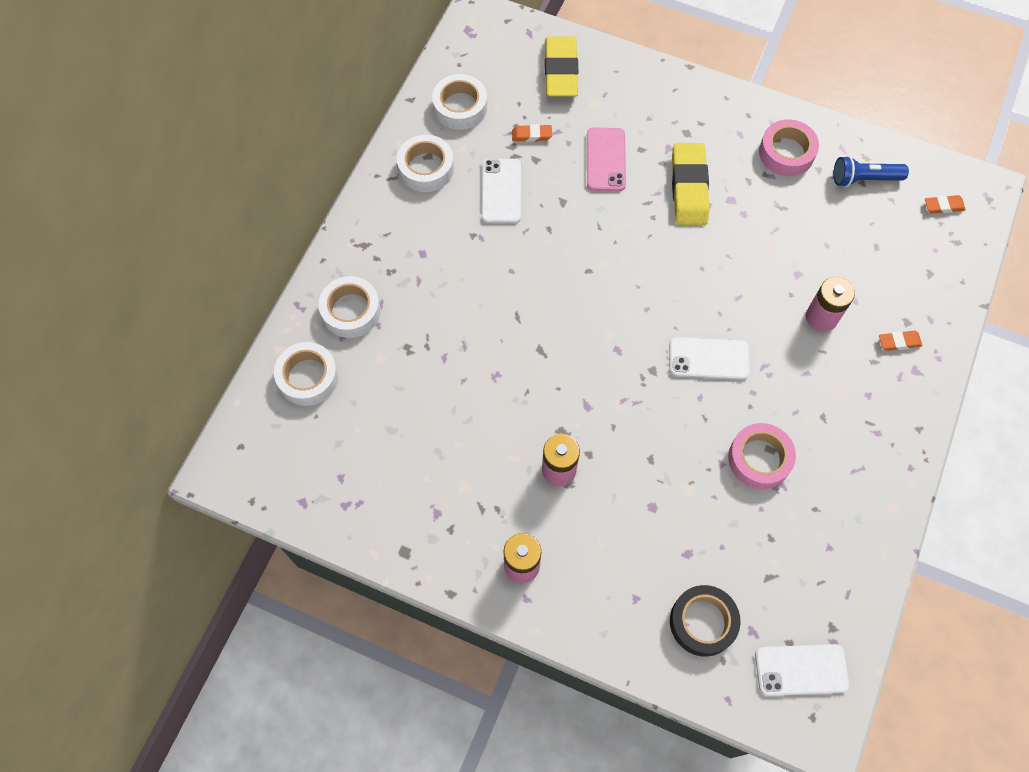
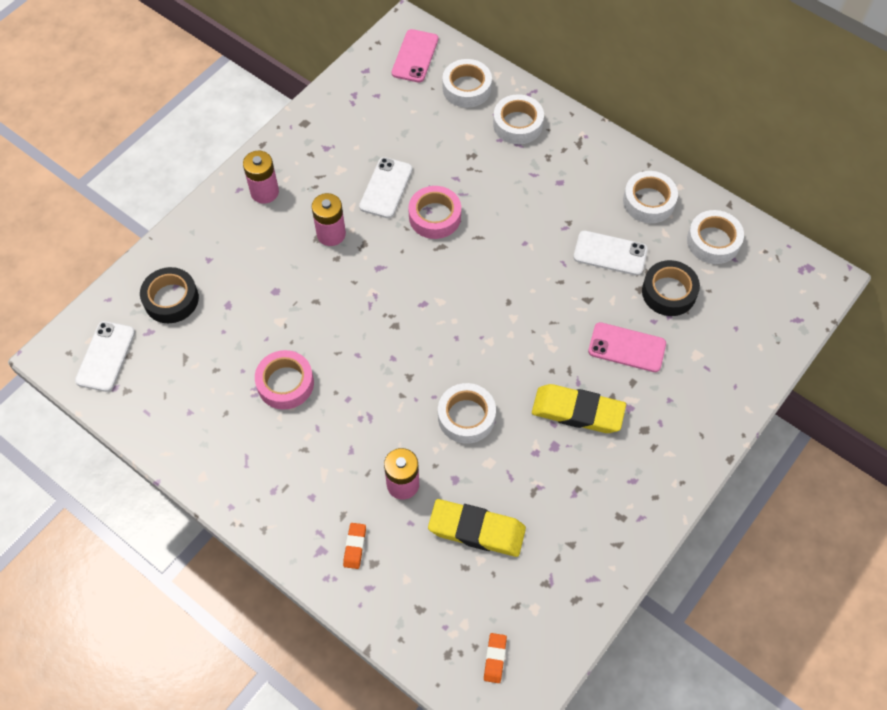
camera: 105 degrees right, 5 degrees down
orange eraser [512,124,552,142] -> black tape [642,260,700,316]
yellow eraser [545,36,578,97] -> yellow eraser moved to [428,499,526,557]
white phone [669,337,750,380] -> white phone moved to [359,157,413,218]
pink tape [759,119,819,176] -> pink tape moved to [408,186,461,239]
blue flashlight [833,156,909,187] -> none
none -> pink phone [392,29,438,83]
none -> white tape [438,383,496,444]

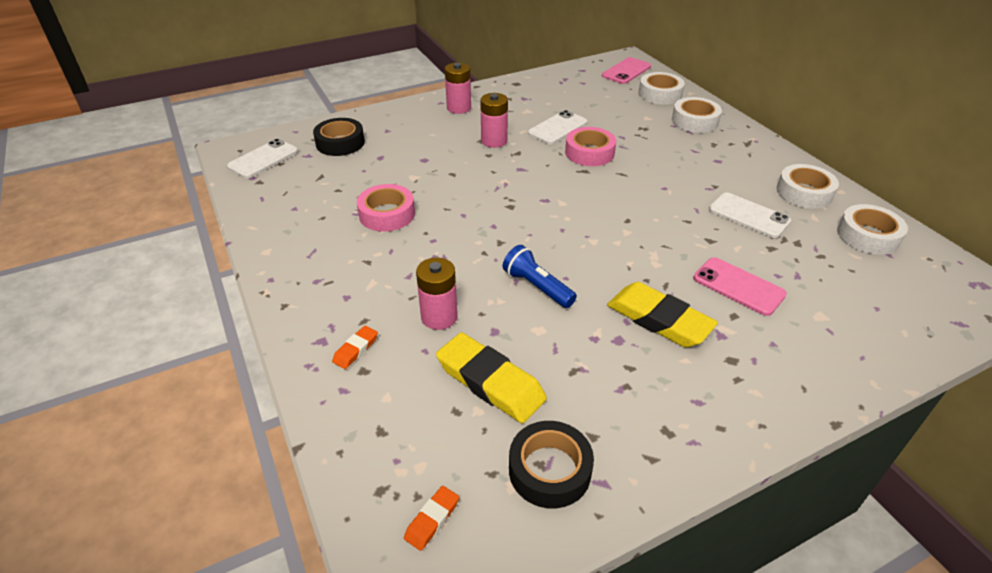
camera: 25 degrees right, 20 degrees down
white tape [438,383,496,444] -> blue flashlight [503,245,577,308]
black tape [642,260,700,316] -> black tape moved to [509,421,594,508]

